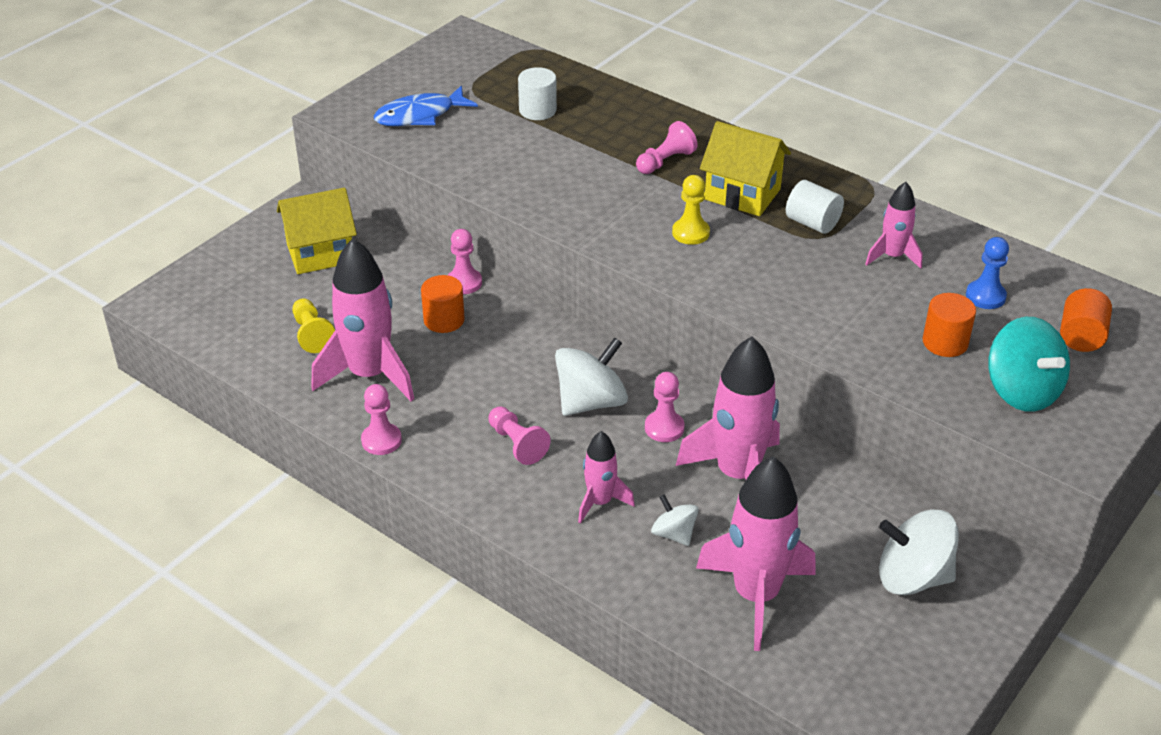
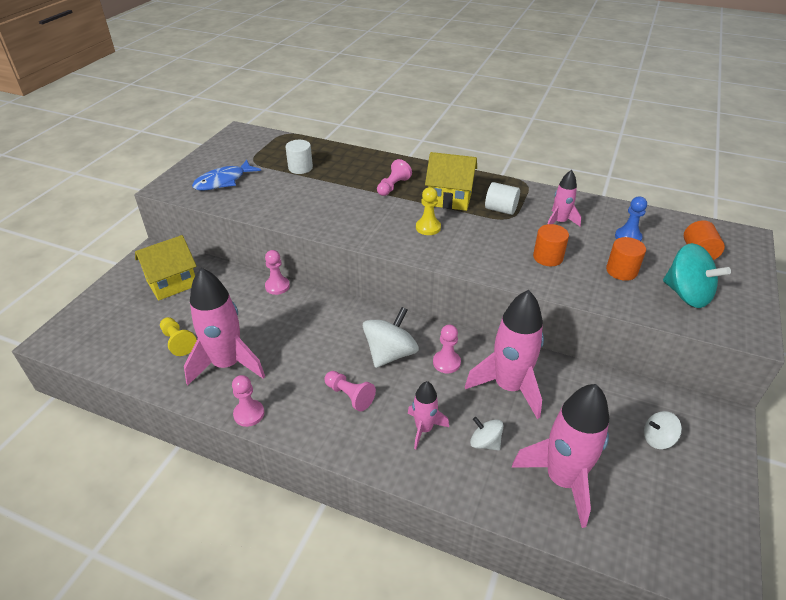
camera: 15 degrees left, 0 degrees up
orange cylinder [421,275,465,333] -> orange cylinder moved to [533,224,569,266]
white spinning top [879,510,959,595] -> white spinning top [644,411,682,449], size x0.56

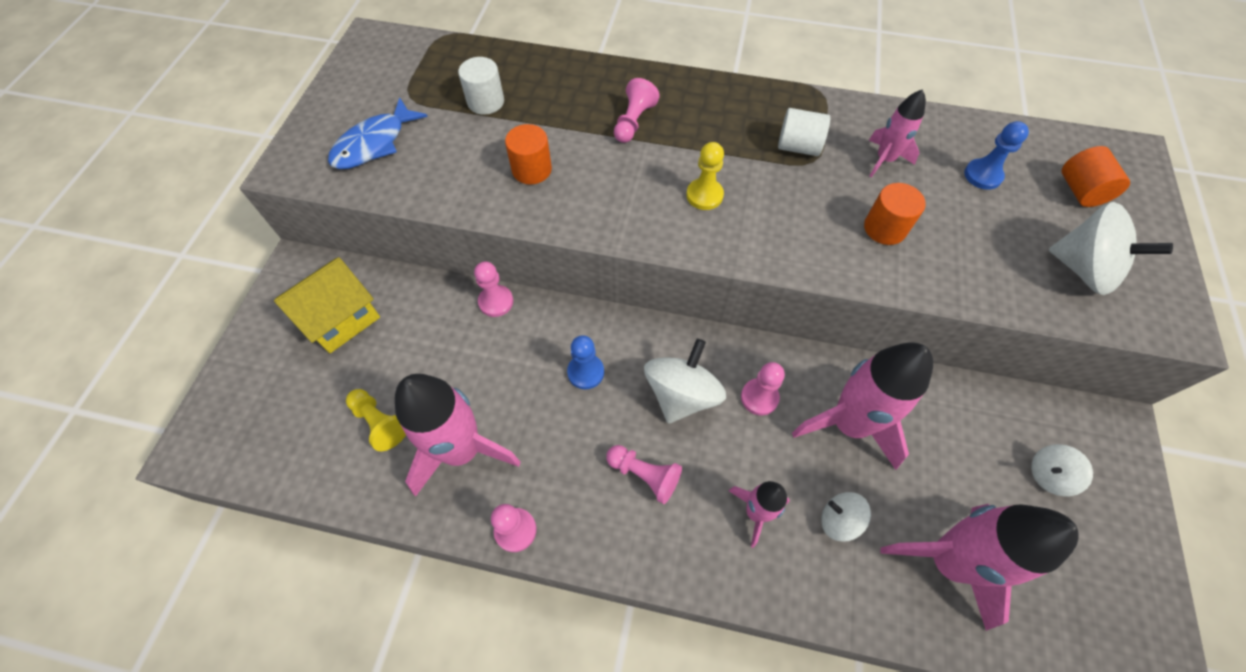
camera: 10 degrees left, 20 degrees up
yellow house [425,152,477,211] -> none
orange cylinder [606,237,646,281] -> orange cylinder moved to [505,124,552,185]
turquoise spinning top [663,243,731,308] -> white spinning top [1048,202,1173,295]
none -> blue pawn [567,335,604,389]

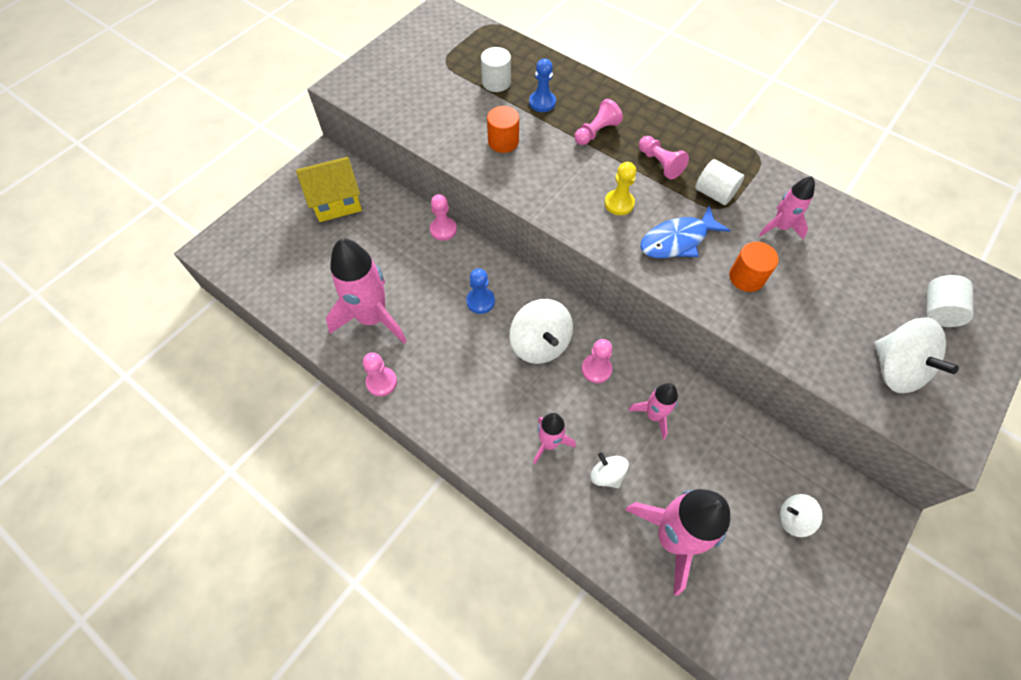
camera: 25 degrees right, 0 degrees up
blue fish [328,97,428,169] -> blue fish moved to [640,206,730,258]
yellow pawn [346,389,406,451] -> none
pink pawn [606,445,682,504] -> pink pawn moved to [639,136,689,179]
white spinning top [644,339,726,424] -> white spinning top turned 105 degrees clockwise [510,299,573,364]
pink rocket [792,342,933,470] -> pink rocket [628,383,678,440], size x0.54
blue pawn [964,121,1029,190] -> blue pawn moved to [529,59,556,112]
orange cylinder [1062,146,1130,207] -> white cylinder [927,275,974,327]

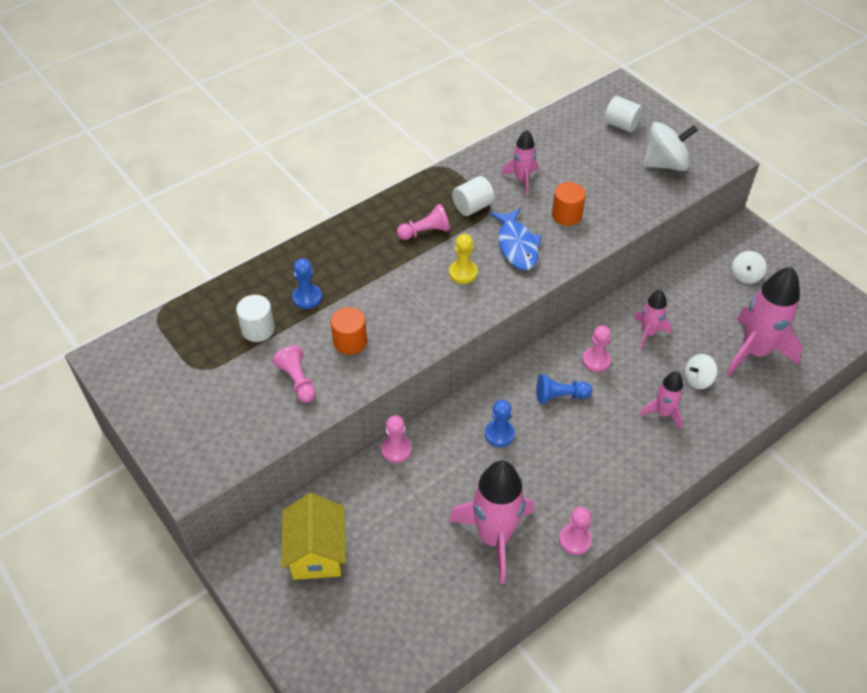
camera: 75 degrees left, 10 degrees down
white spinning top [510,299,573,364] -> blue pawn [536,374,592,404]
pink pawn [574,99,623,145] -> pink pawn moved to [272,345,316,403]

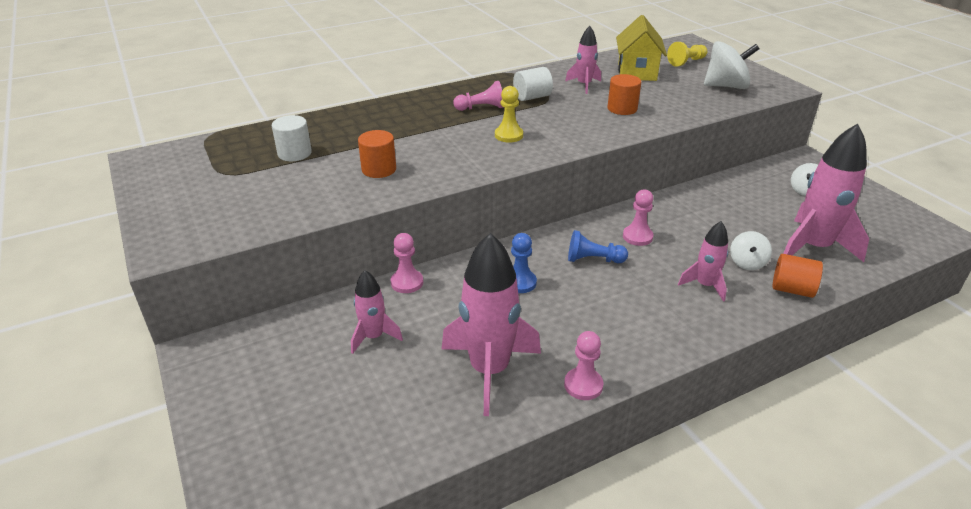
camera: 10 degrees right, 15 degrees down
pink pawn [272,345,316,403] -> none
yellow house [281,493,346,580] -> yellow house moved to [616,15,667,81]
blue pawn [292,259,322,309] -> none
blue fish [490,208,542,270] -> none
white cylinder [604,96,643,132] -> yellow pawn [667,42,707,67]
pink rocket [634,290,672,349] -> pink rocket moved to [351,270,403,354]
white spinning top [684,354,717,389] -> white spinning top turned 60 degrees counterclockwise [730,231,772,270]
none -> orange cylinder [773,254,823,298]

